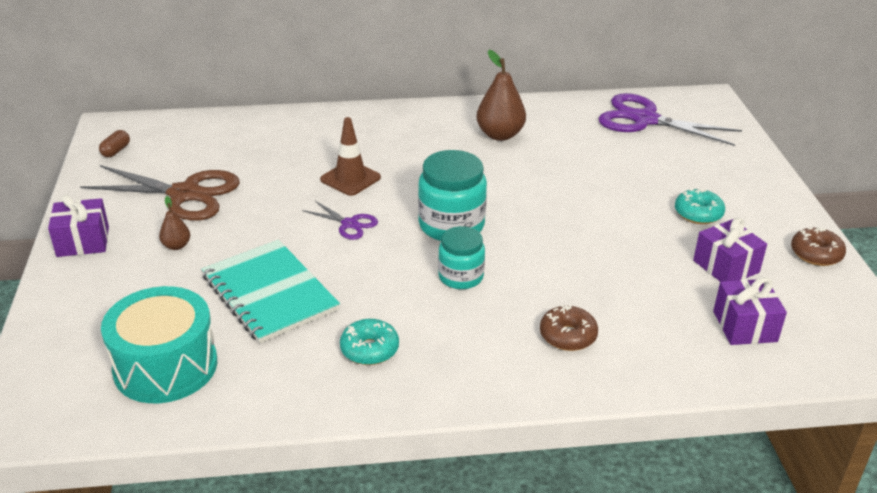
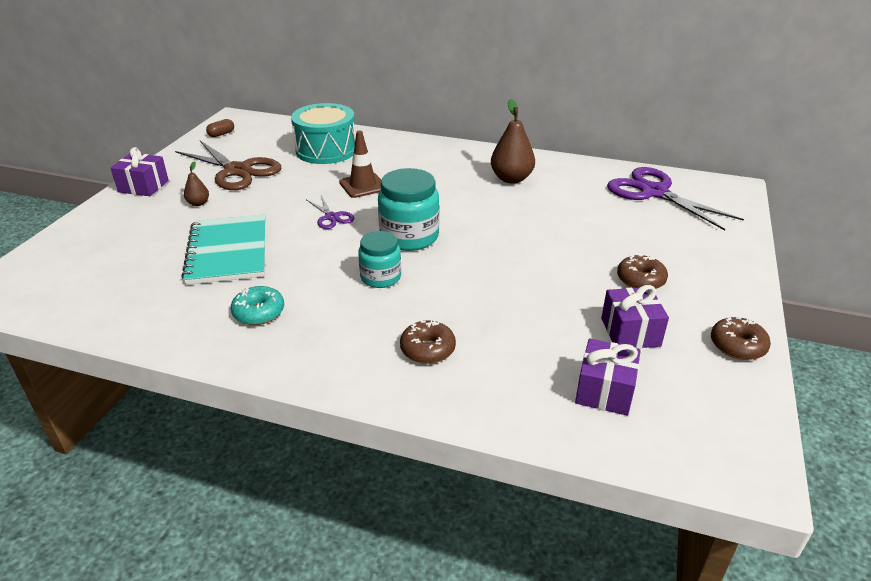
camera: 25 degrees right, 0 degrees up
turquoise drum [101,286,217,403] -> turquoise drum moved to [291,103,356,164]
turquoise donut [675,188,725,224] -> brown donut [617,255,668,289]

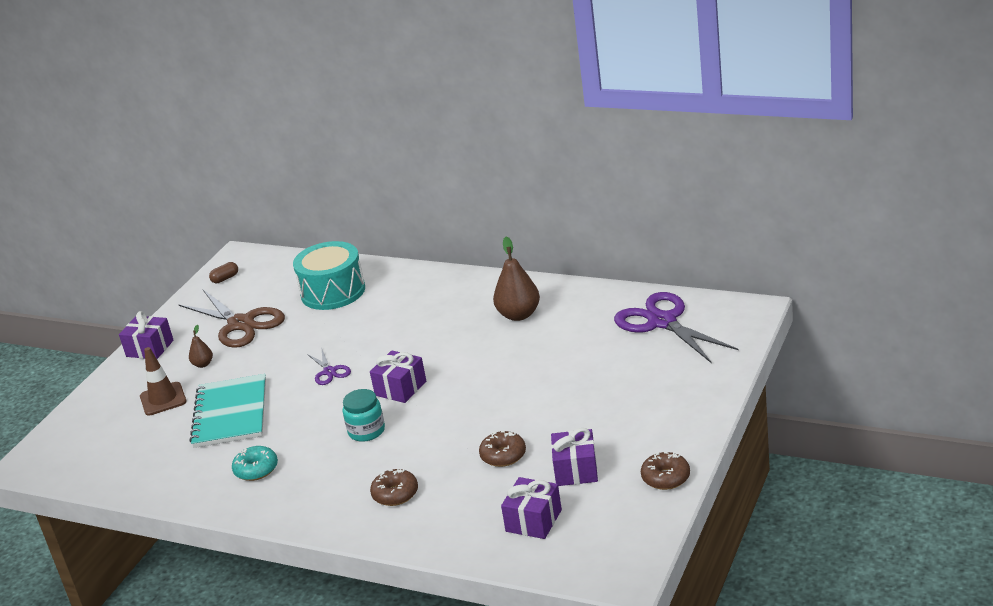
camera: 10 degrees right, 5 degrees down
brown traffic cone [339,131,381,198] -> brown traffic cone moved to [140,347,187,416]
turquoise jar [378,168,439,251] -> purple gift [370,350,426,403]
brown donut [617,255,668,289] -> brown donut moved to [479,431,526,467]

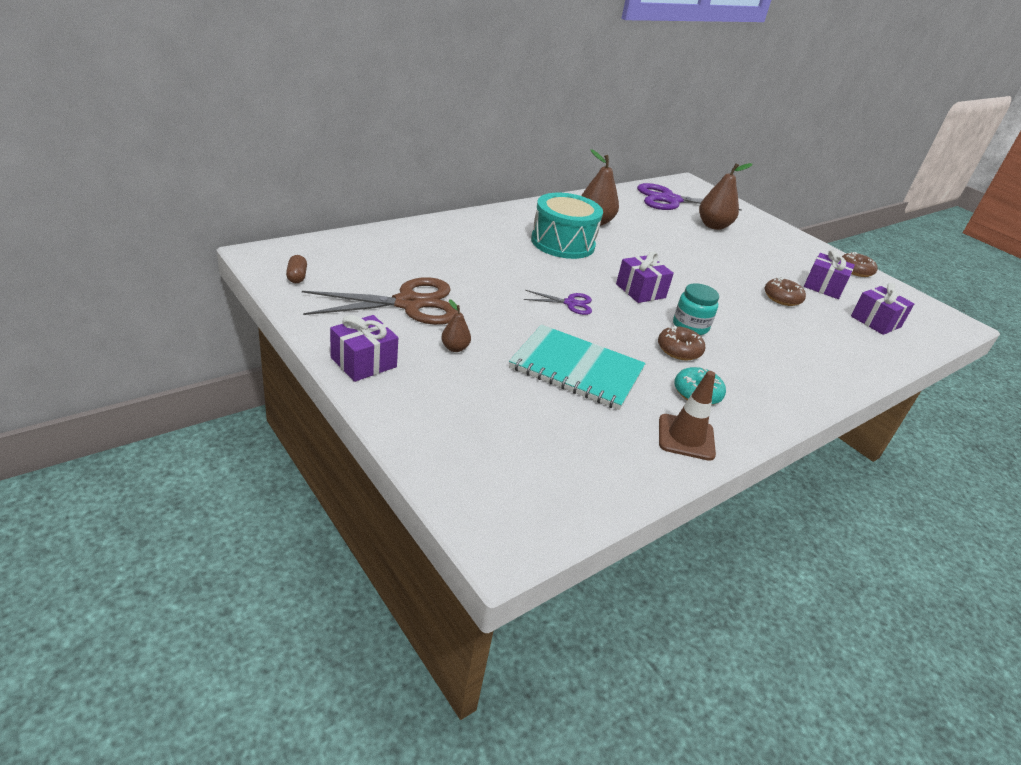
camera: 70 degrees left, 5 degrees up
brown traffic cone [140,347,187,416] -> brown traffic cone moved to [659,371,716,461]
turquoise drum [293,241,365,310] -> turquoise drum moved to [531,193,603,259]
brown donut [370,468,418,506] -> brown donut moved to [658,325,705,360]
none -> brown pear [699,163,752,230]

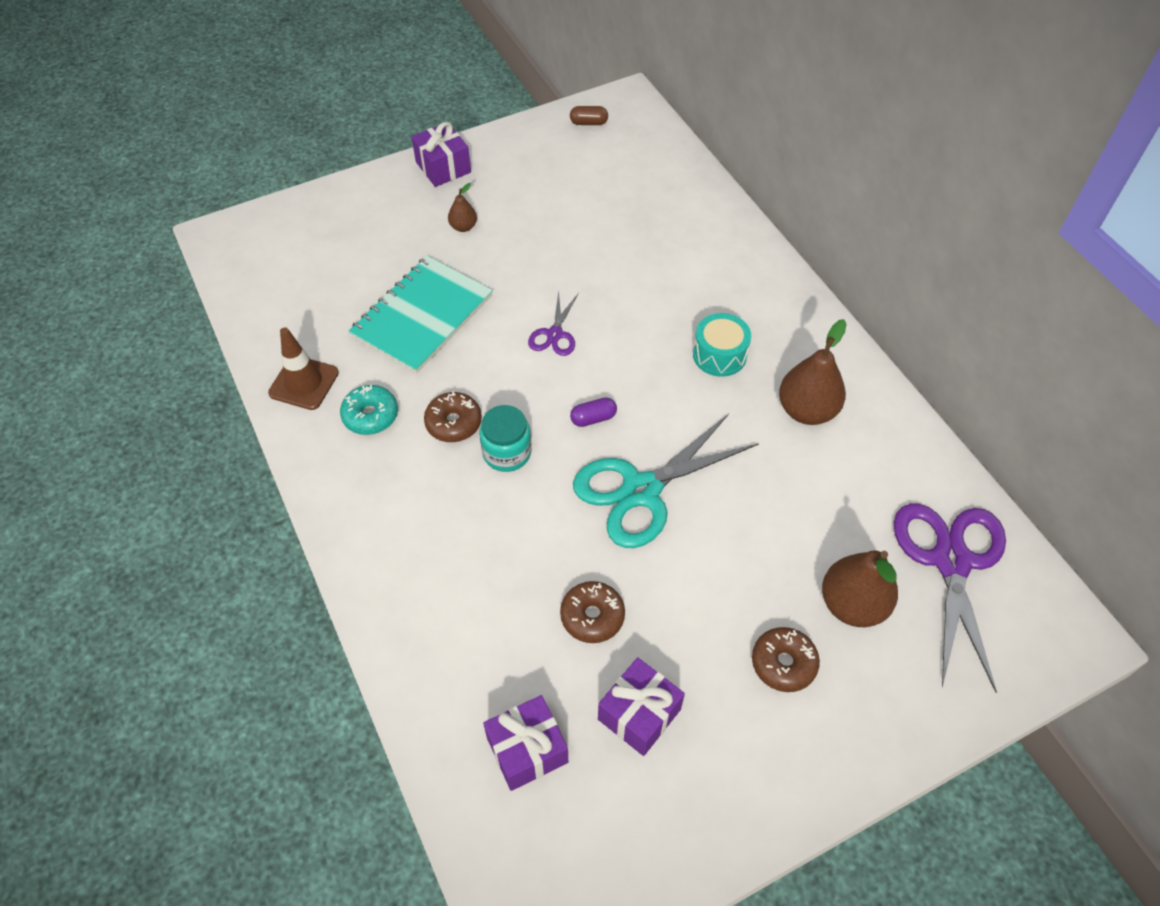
camera: 105 degrees right, 20 degrees up
brown scissors [302,277,458,325] -> none
turquoise drum [531,193,603,259] -> turquoise drum [693,313,751,377], size x0.59
purple gift [616,251,674,303] -> purple capsule [570,397,617,427]
brown donut [842,252,878,277] -> brown donut moved to [752,627,820,692]
none -> turquoise scissors [573,414,759,548]

